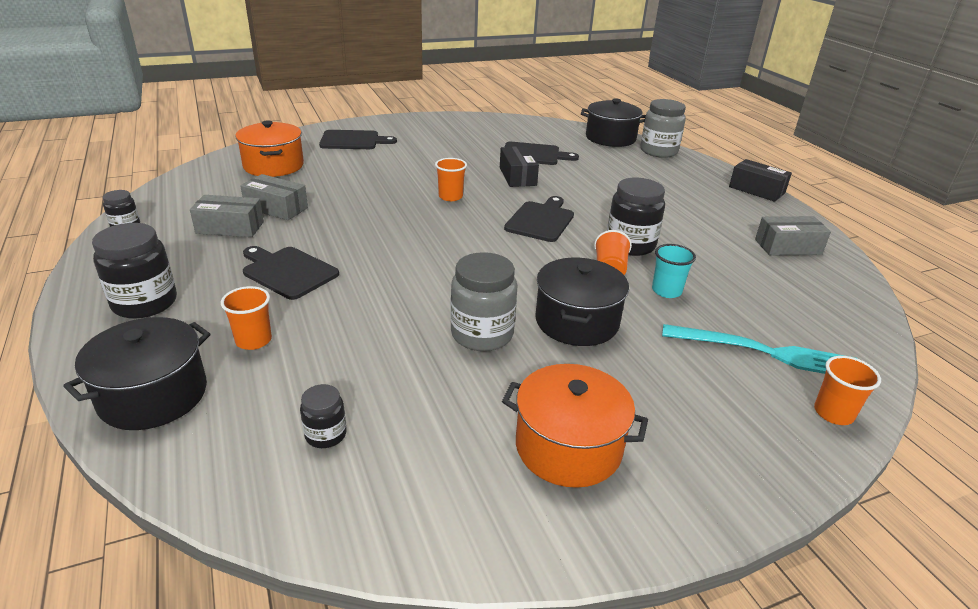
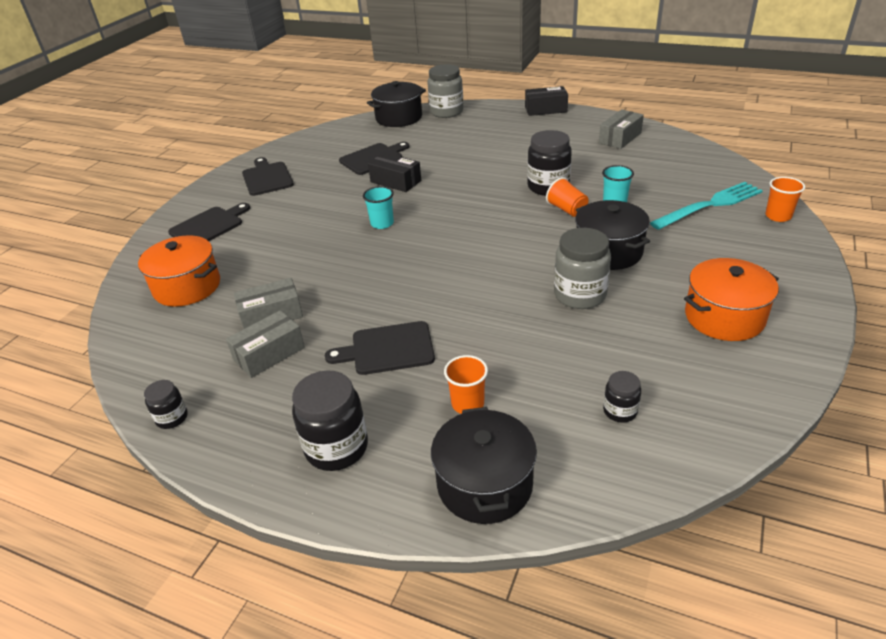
camera: 40 degrees left, 5 degrees up
orange cup [435,158,467,201] -> turquoise cup [363,186,394,229]
black cutting board [504,196,574,242] -> black cutting board moved to [242,157,294,196]

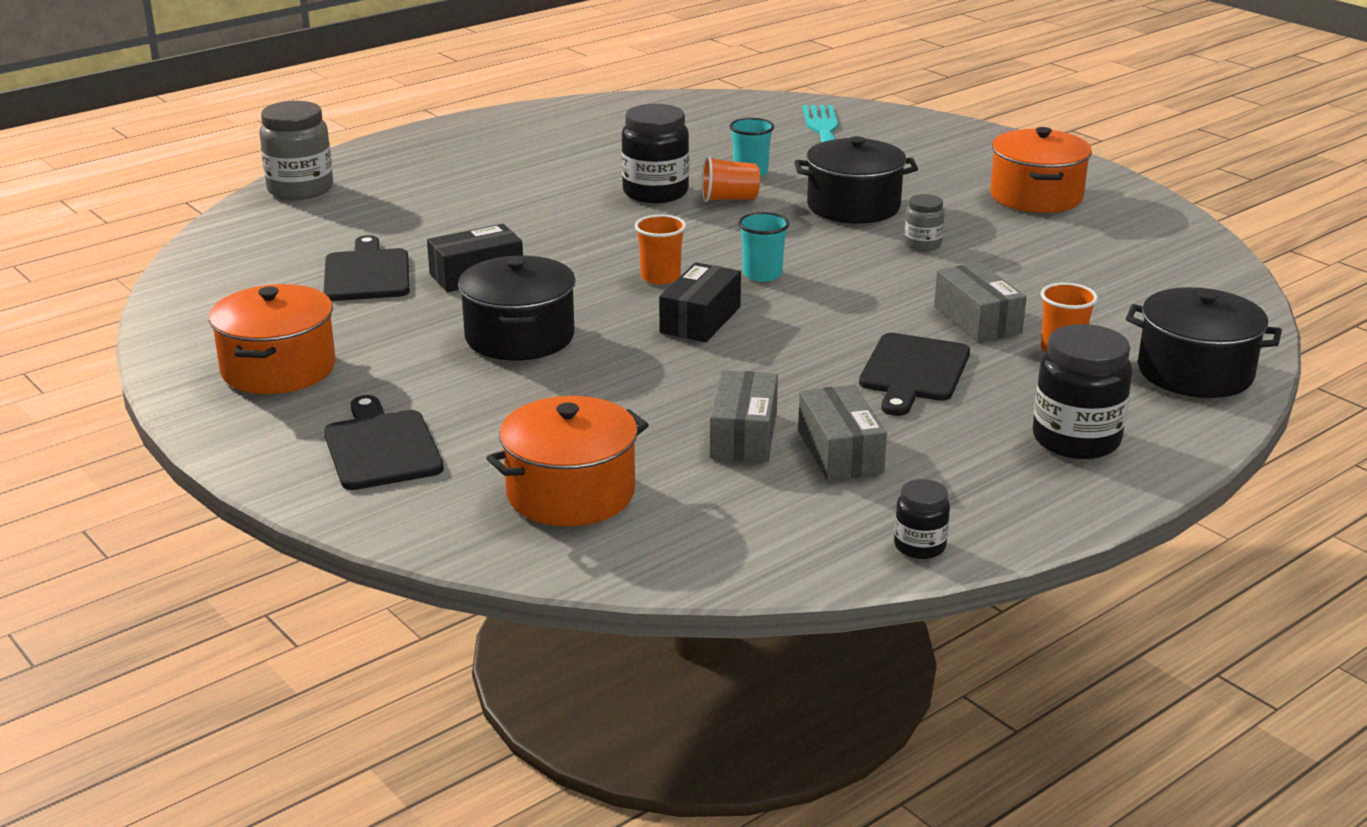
camera: 65 degrees left, 10 degrees down
black cutting board [242,157,294,196] -> orange pot [209,284,336,394]
turquoise cup [363,186,394,229] -> turquoise cup moved to [738,212,790,282]
black pot [367,81,426,127] -> black pot moved to [458,256,576,360]
black box [525,86,568,116] -> black box moved to [659,262,741,342]
grey jar [554,228,611,309] -> grey jar [904,194,945,251], size x0.53
grey box [599,109,644,149] -> grey box moved to [934,262,1027,342]
black jar [603,371,641,423] -> none
orange cup [765,177,805,222] -> orange cup moved to [635,215,686,284]

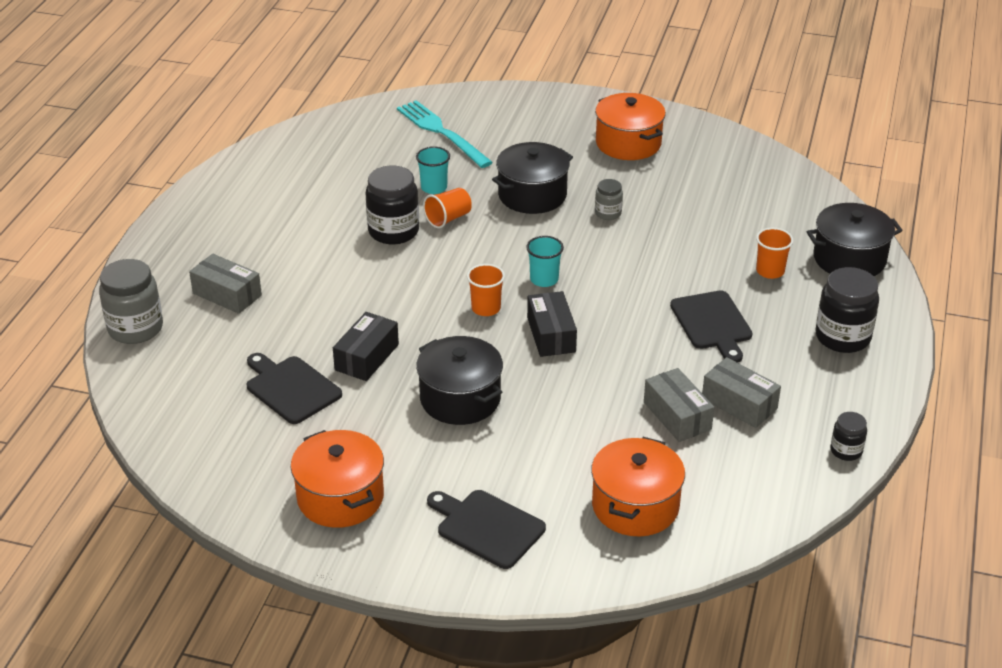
camera: 35 degrees left, 10 degrees up
grey box [934,262,1027,342] -> grey box moved to [189,254,262,314]

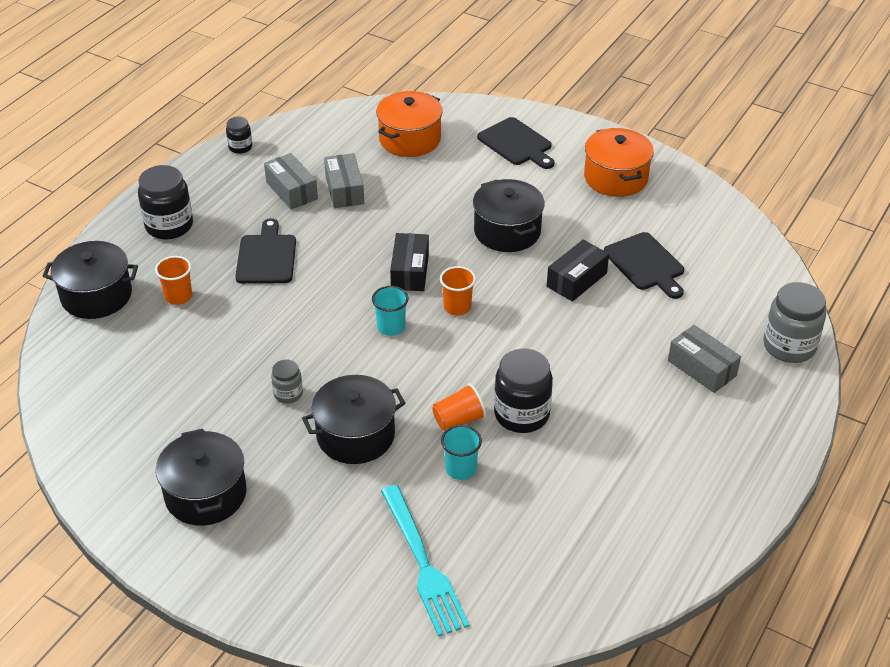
camera: 165 degrees left, 5 degrees up
orange pot [595,93,666,160] -> black pot [156,429,247,526]

